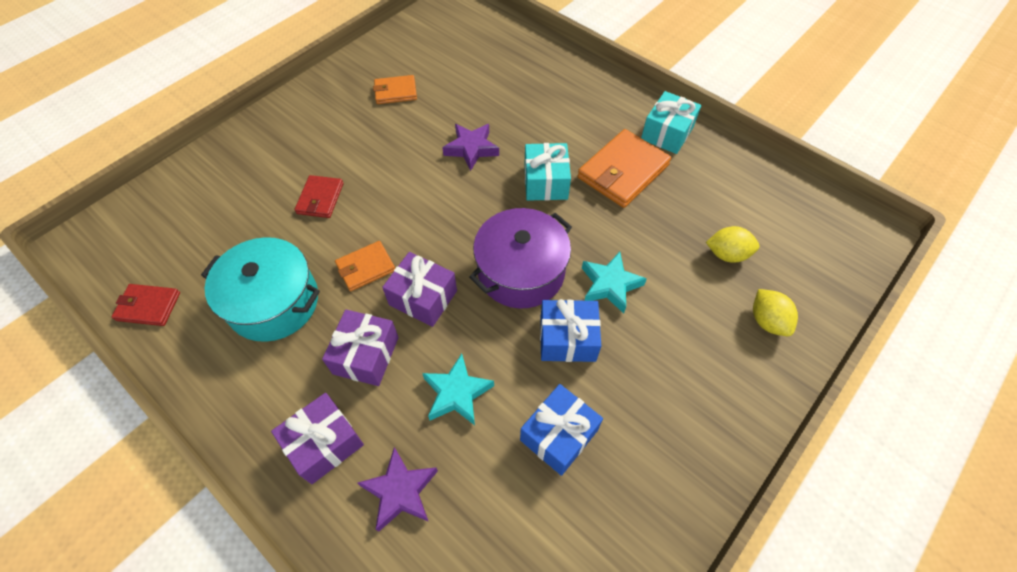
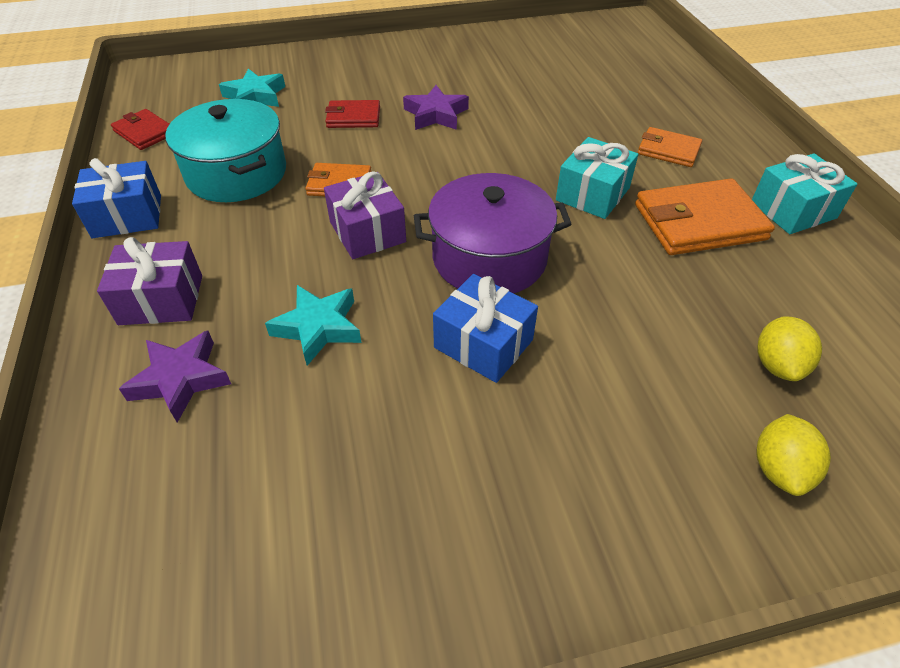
camera: 35 degrees right, 10 degrees down
red wallet [295,175,343,218] -> red wallet turned 45 degrees clockwise [325,100,380,128]
purple gift [322,309,399,386] -> none
orange wallet [373,75,417,104] -> orange wallet moved to [638,127,702,167]
purple star [442,124,499,171] -> purple star moved to [403,85,469,130]
blue gift [520,384,603,476] -> blue gift moved to [72,158,161,238]
turquoise star [582,252,647,314] -> turquoise star moved to [219,69,285,107]
yellow lemon [706,226,759,263] -> yellow lemon turned 60 degrees clockwise [757,317,822,381]

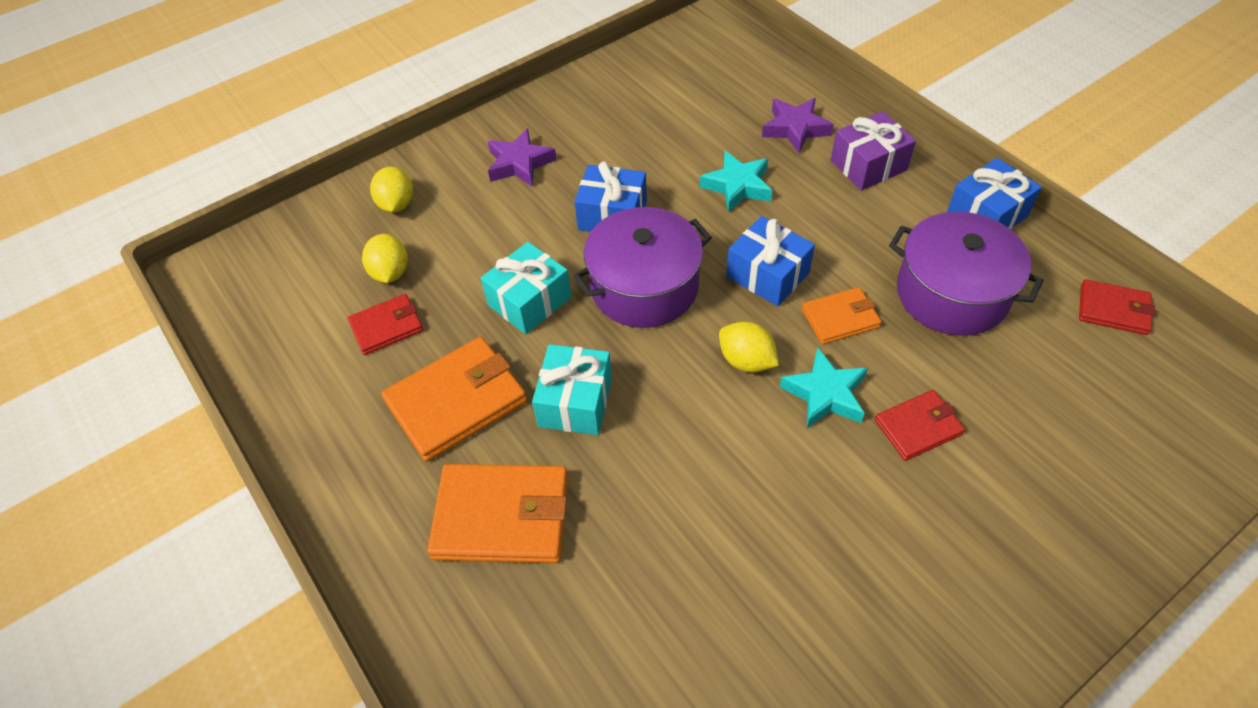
camera: 160 degrees right, 5 degrees up
turquoise pot [165,99,286,202] -> purple pot [889,212,1044,336]
turquoise star [219,69,285,107] -> turquoise star moved to [780,348,868,428]
purple gift [324,171,406,259] -> blue gift [726,216,815,306]
purple star [403,85,469,130] -> purple star moved to [488,129,556,187]
orange wallet [638,127,702,167] -> orange wallet [427,464,568,563], size x1.74
turquoise gift [752,154,857,234] -> turquoise gift moved to [481,242,571,334]
none -> red wallet [348,294,423,355]
none -> yellow lemon [719,322,779,373]

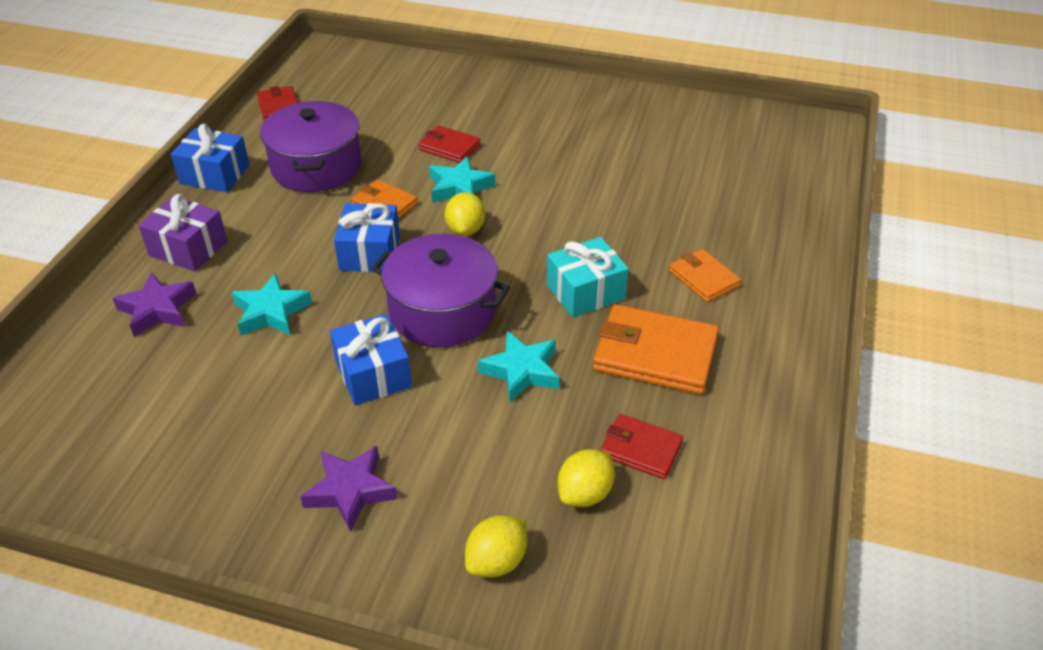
camera: 130 degrees left, 10 degrees down
orange wallet [427,464,568,563] -> orange wallet [669,249,741,302], size x0.57
turquoise gift [481,242,571,334] -> turquoise star [478,331,559,403]

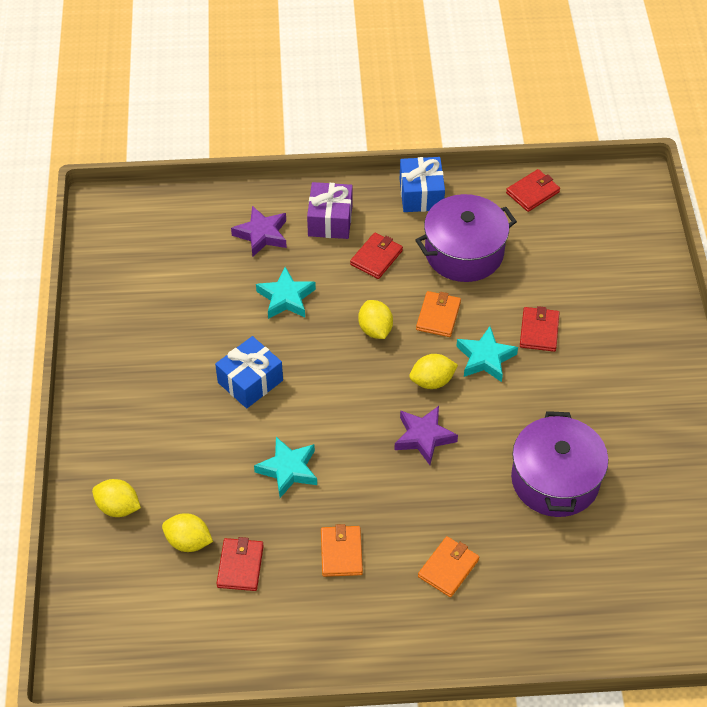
camera: 70 degrees right, 10 degrees up
purple star [300,446,398,532] -> purple star moved to [394,406,458,465]
blue gift [334,203,400,272] -> yellow lemon [358,300,393,339]
purple pot [371,233,510,347] -> purple pot moved to [511,411,608,517]
turquoise gift [547,237,629,318] -> none
orange wallet [593,304,719,395] -> orange wallet [321,524,363,577], size x0.57
none -> red wallet [350,232,403,279]

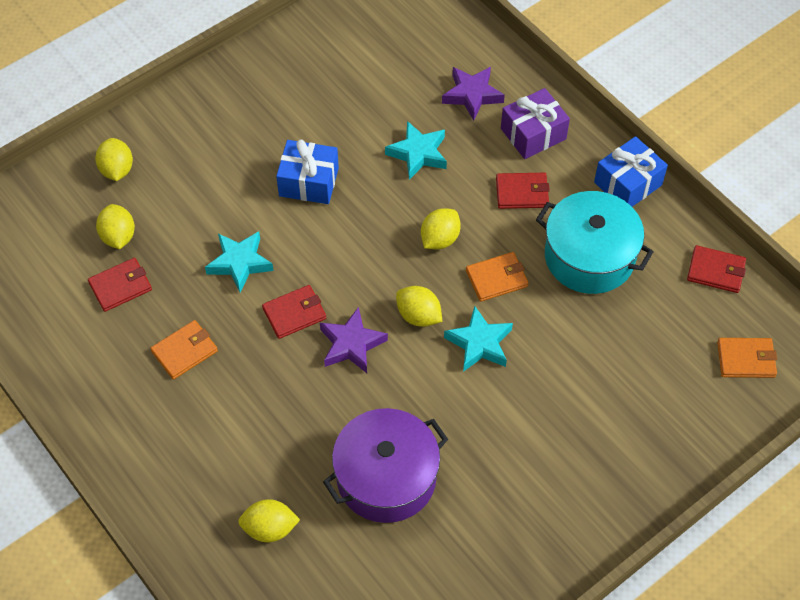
camera: 55 degrees right, 5 degrees up
purple pot [415,194,517,282] -> turquoise pot [536,191,654,294]
orange wallet [418,536,479,597] -> orange wallet moved to [717,338,777,378]
red wallet [520,306,559,352] -> red wallet moved to [262,285,326,339]
none -> yellow lemon [238,499,300,543]

